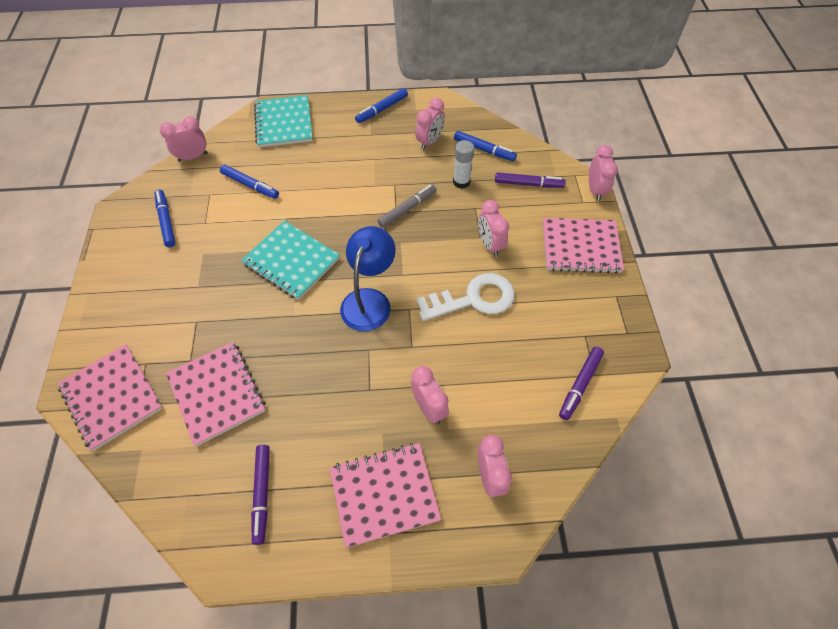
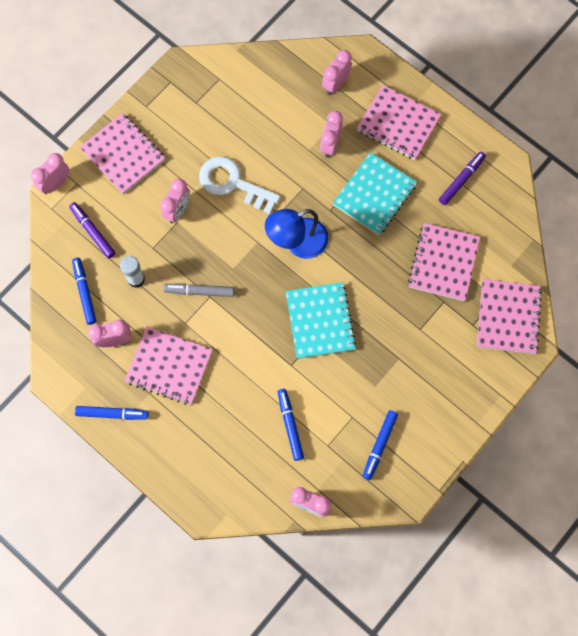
camera: 135 degrees left, 15 degrees up
turquoise notebook [254,95,313,148] -> turquoise notebook moved to [332,152,417,235]
purple marker [559,347,604,420] -> none
none -> pink notebook [125,327,213,405]

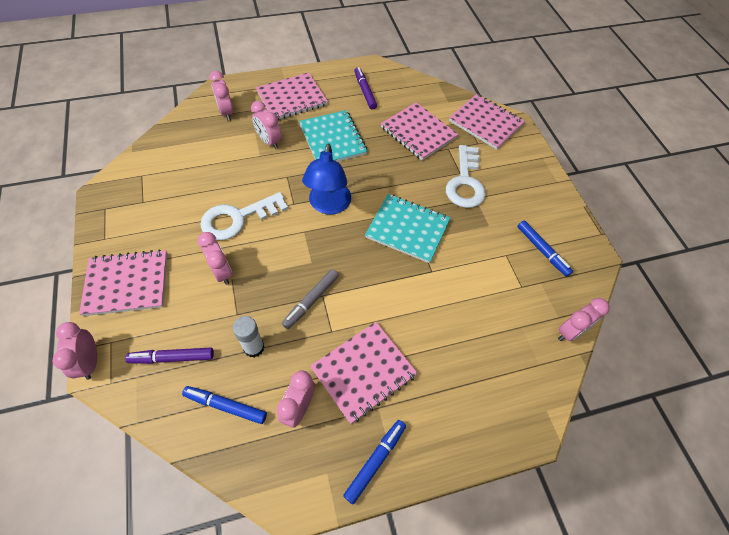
camera: 60 degrees left, 15 degrees down
blue marker [278,389,304,461] -> none
none -> white key [446,145,486,208]

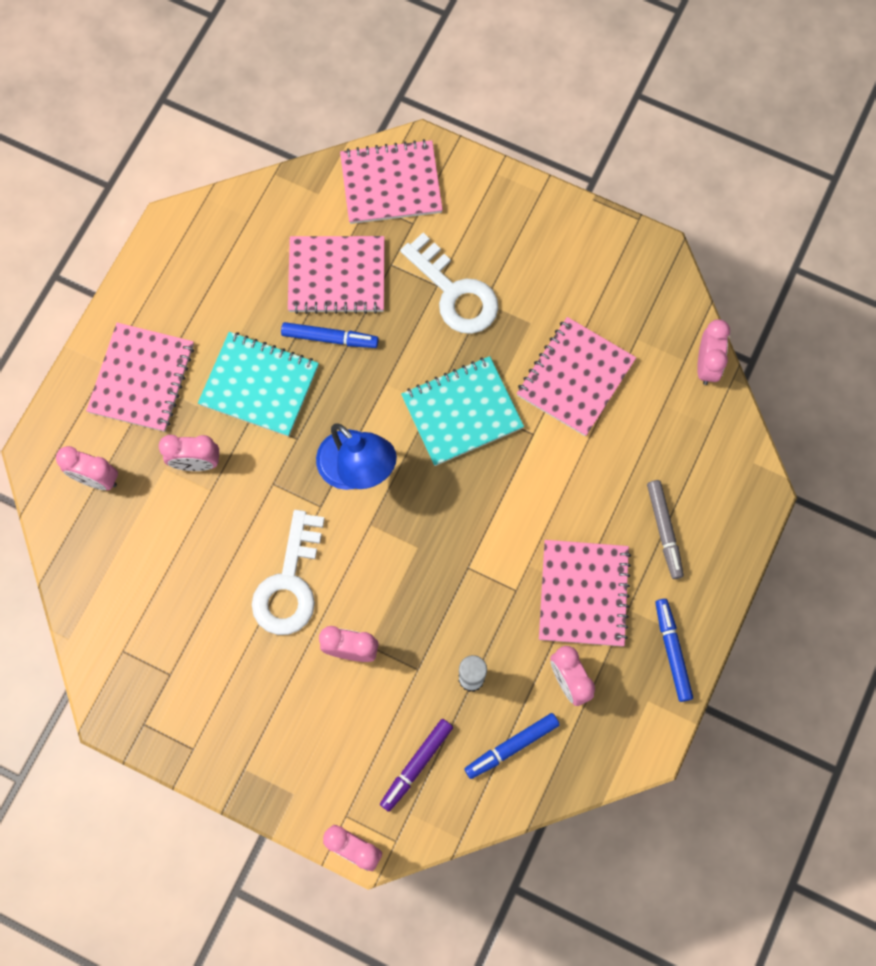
camera: 45 degrees left, 15 degrees up
pink notebook [79,249,167,316] -> pink notebook moved to [516,317,636,436]
grey marker [282,269,339,329] -> grey marker moved to [647,480,684,579]
purple marker [354,67,377,109] -> none
blue marker [517,220,573,277] -> blue marker moved to [281,322,379,348]

